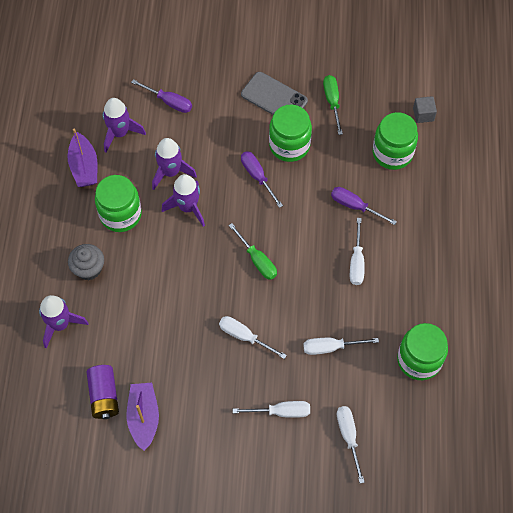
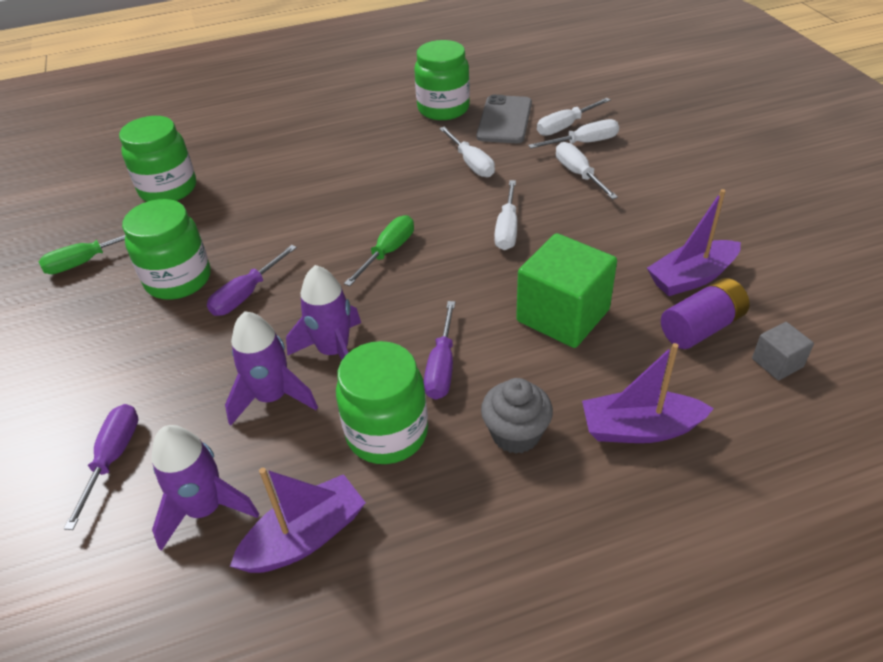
camera: 110 degrees left, 20 degrees down
purple rocket [39,295,88,348] -> purple boat [582,343,714,443]
grey phone [241,72,308,115] -> grey phone moved to [476,95,532,143]
purple screwdriver [331,187,397,225] -> purple screwdriver moved to [424,301,455,400]
white screwdriver [350,218,365,285] -> white screwdriver moved to [528,119,619,148]
grey cube [413,96,437,123] -> grey cube moved to [752,322,814,380]
none -> green cube [516,233,617,348]

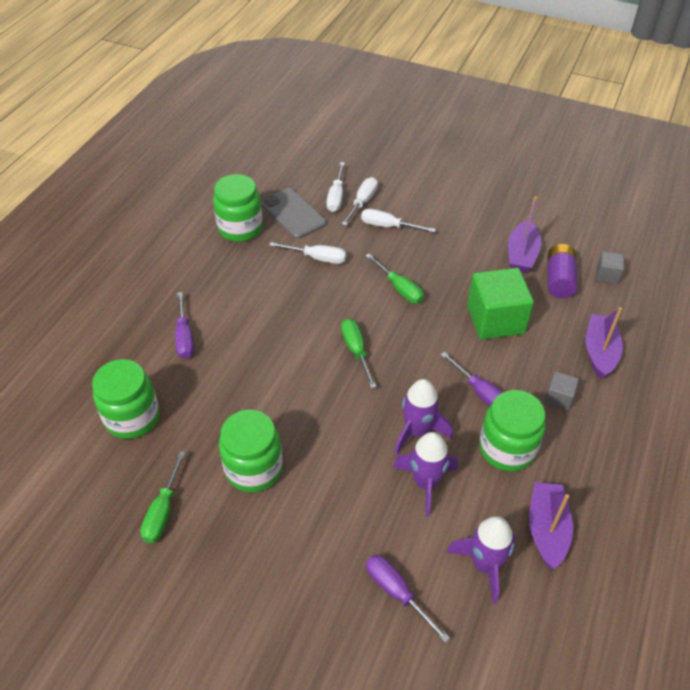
camera: 50 degrees left, 5 degrees up
purple screwdriver [207,245,297,316] -> purple screwdriver moved to [175,292,194,359]
grey cupcake [481,378,553,454] -> grey cube [545,371,579,411]
white screwdriver [494,180,517,250] -> green screwdriver [365,254,424,303]
purple boat [582,343,714,443] -> purple boat turned 150 degrees clockwise [586,307,623,379]

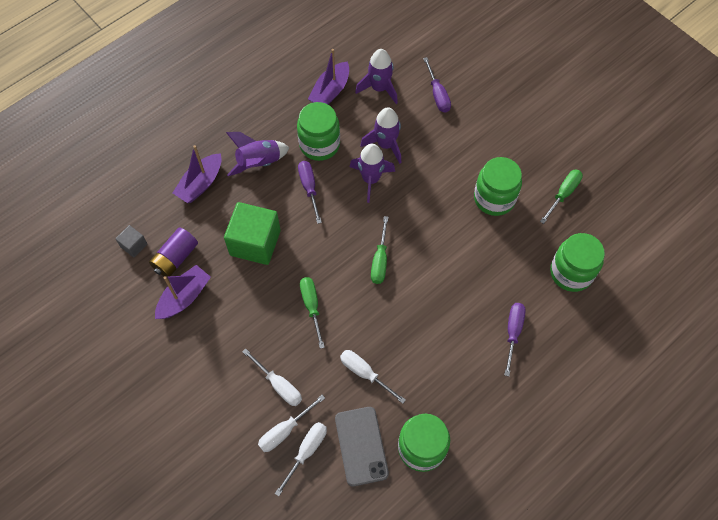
camera: 155 degrees left, 15 degrees up
grey cube [545,371,579,411] -> purple rocket [226,132,289,176]

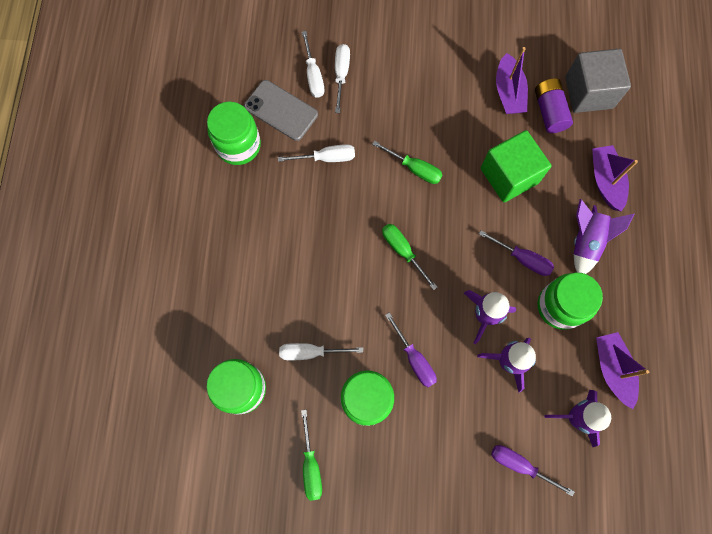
camera: 135 degrees right, 10 degrees up
grey cube [115,225,147,257] -> grey cube [565,49,631,113], size x2.09
white screwdriver [243,349,302,406] -> white screwdriver moved to [279,343,363,361]
purple screwdriver [504,303,526,376] -> purple screwdriver moved to [385,312,437,387]

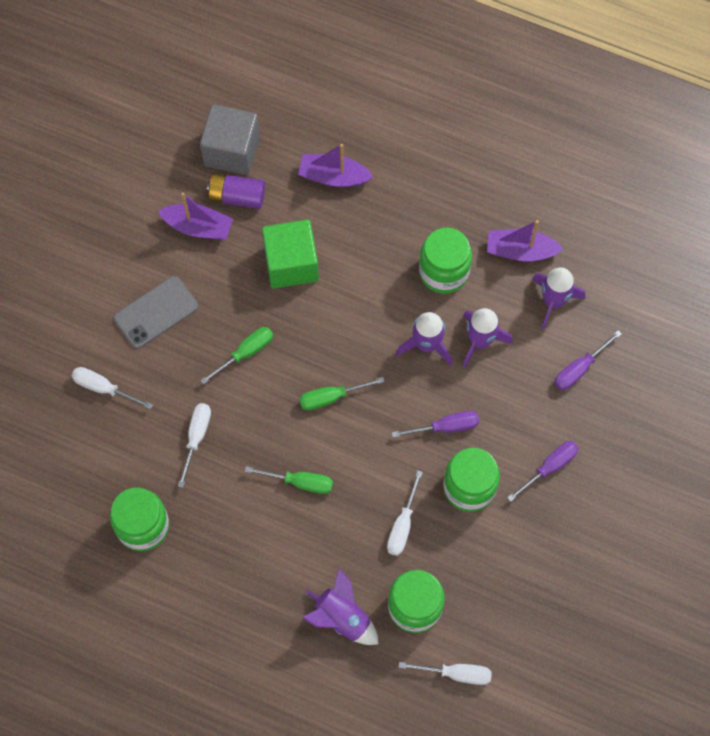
camera: 70 degrees left, 5 degrees down
grey phone [244,80,318,141] -> grey phone moved to [113,276,198,349]
green screwdriver [301,410,322,501] -> green screwdriver moved to [245,466,333,494]
white screwdriver [302,31,324,98] -> white screwdriver moved to [399,662,492,685]
purple screwdriver [479,230,554,276] -> purple screwdriver moved to [507,441,579,502]
purple rocket [574,199,635,274] -> purple rocket moved to [302,569,379,645]

